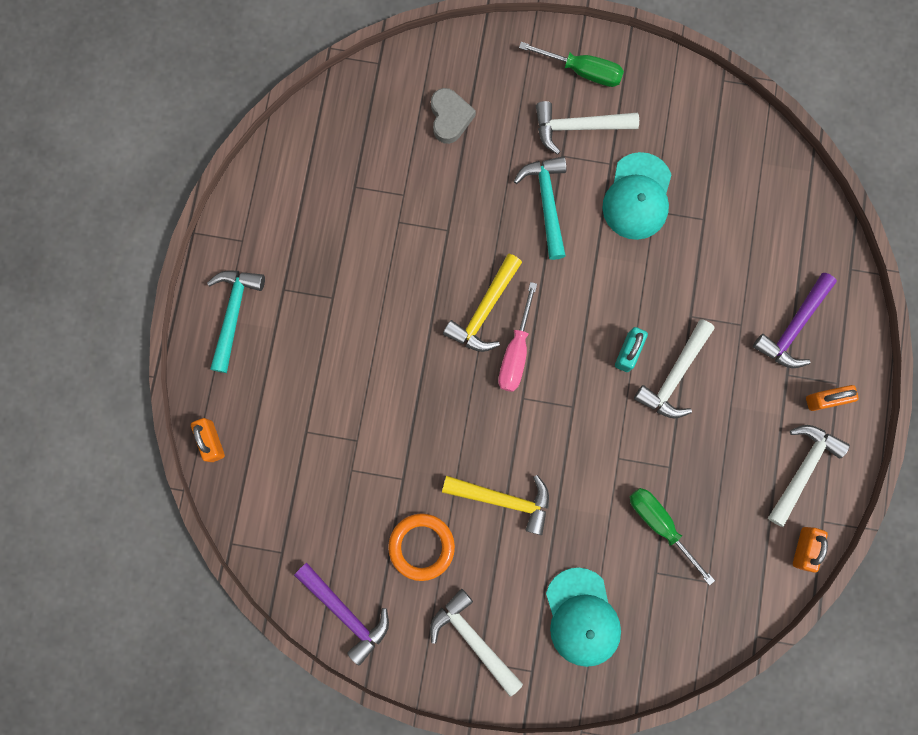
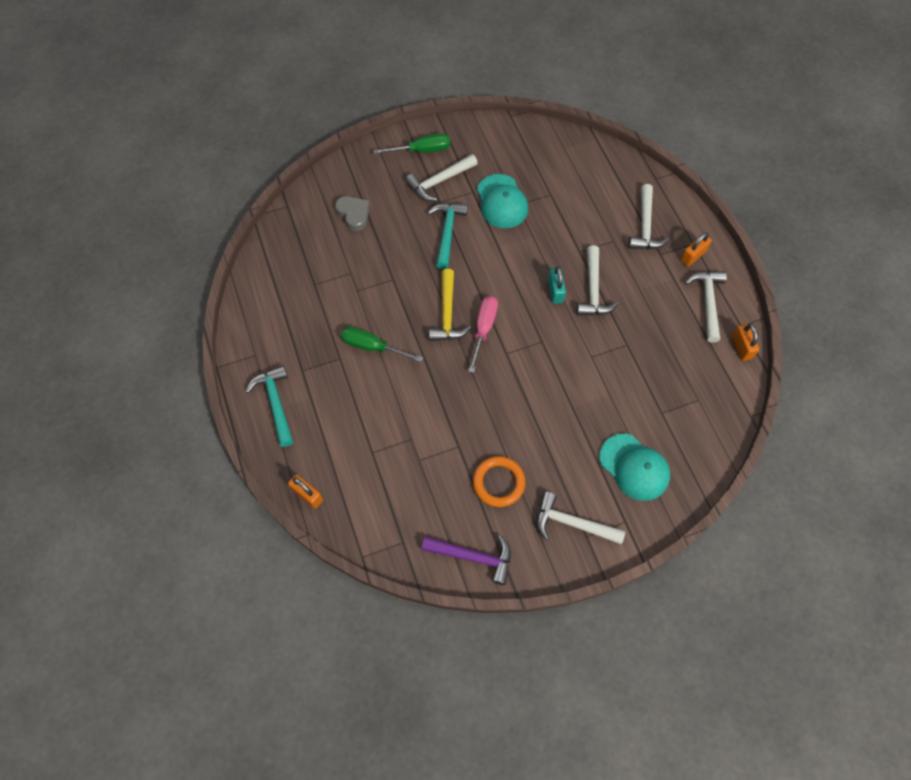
camera: 30 degrees left, 15 degrees down
yellow hammer [442,475,549,535] -> none
pink screwdriver [498,282,537,392] -> pink screwdriver turned 150 degrees counterclockwise [469,296,498,373]
turquoise hammer [513,156,567,260] -> turquoise hammer turned 45 degrees clockwise [428,203,468,269]
green screwdriver [630,488,715,586] -> green screwdriver moved to [341,326,423,362]
purple hammer [753,273,837,368] -> white hammer [628,184,670,249]

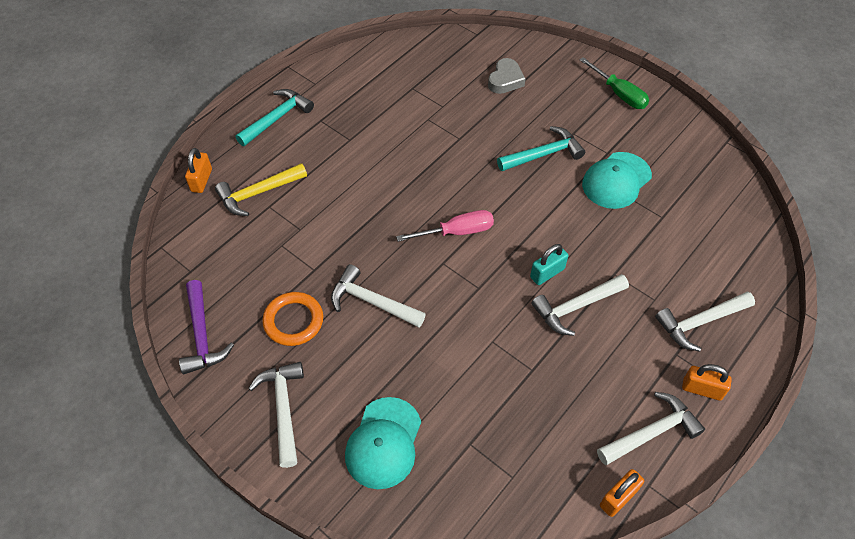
camera: 60 degrees right, 10 degrees down
green screwdriver [341,326,423,362] -> none
white hammer [405,154,478,201] -> white hammer moved to [331,264,426,328]
yellow hammer [429,269,471,341] -> yellow hammer moved to [215,163,307,216]

